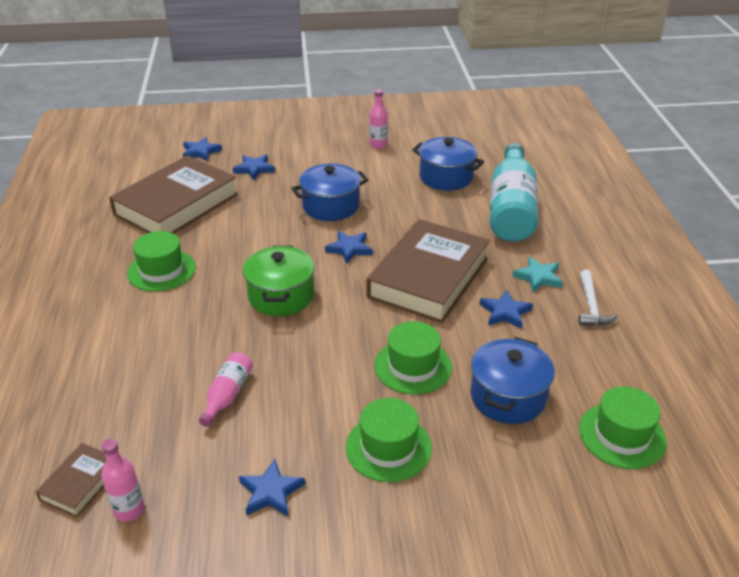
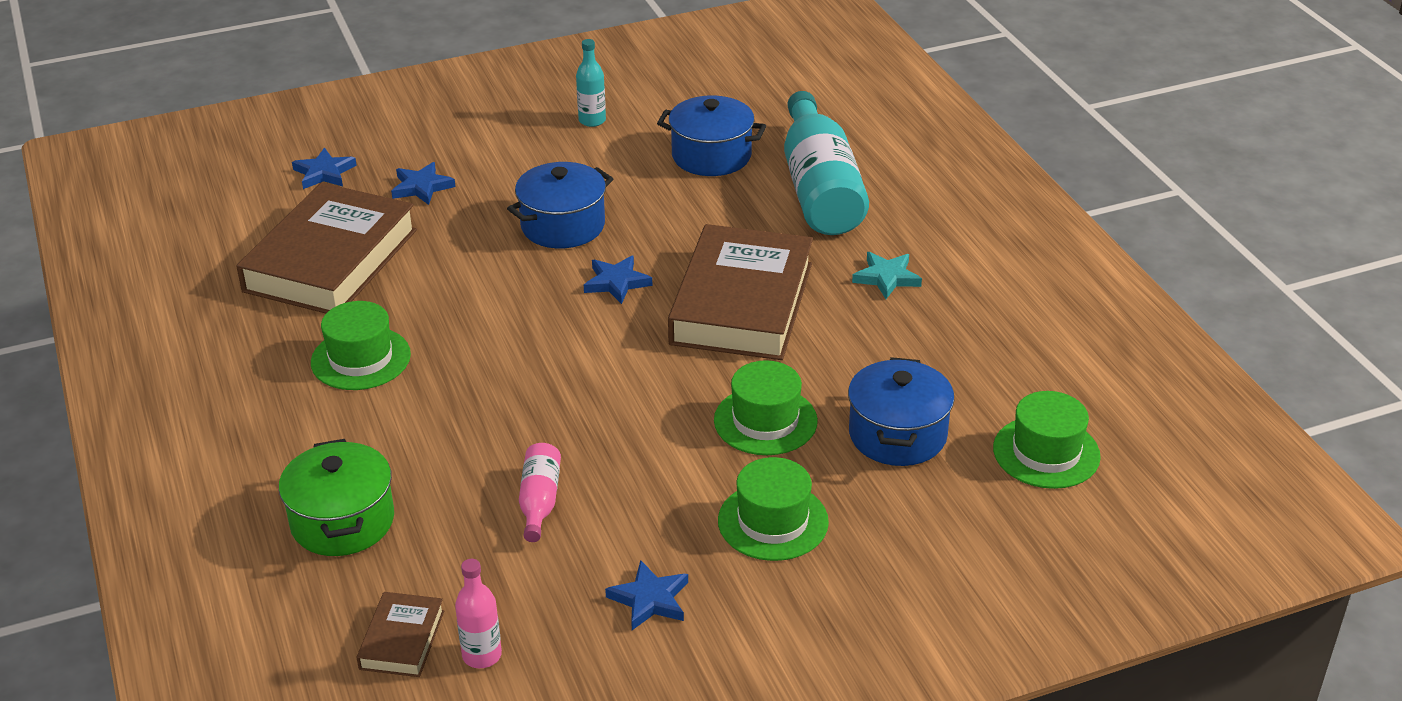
camera: 15 degrees left, 0 degrees up
green pot [243,246,315,316] -> green pot moved to [279,439,394,556]
pink bottle [369,89,388,149] -> turquoise bottle [576,39,606,127]
blue star [480,290,533,329] -> none
white hammer [578,270,618,326] -> none

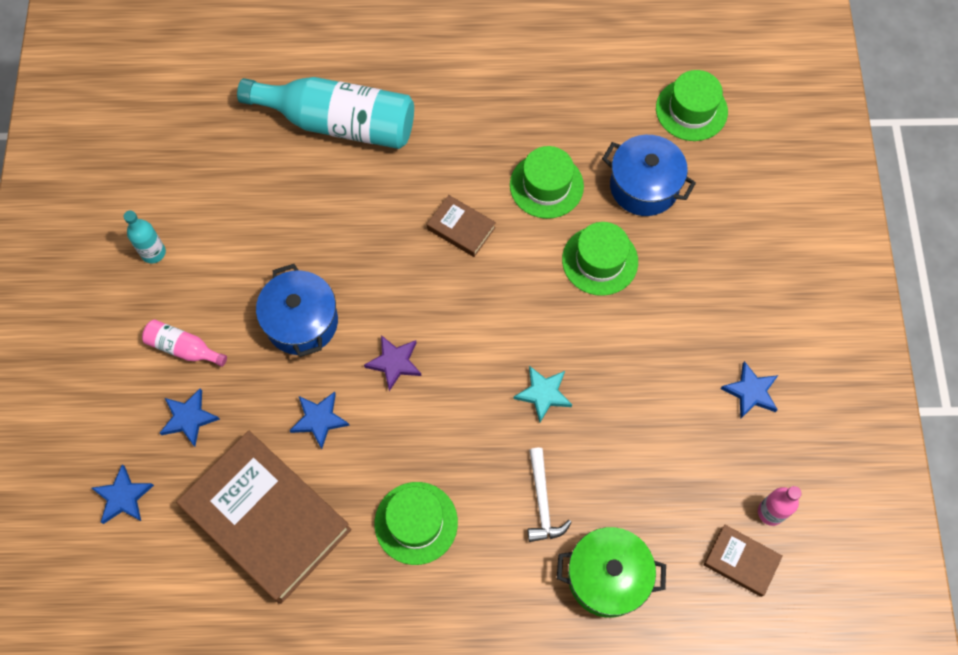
camera: 70 degrees left, 30 degrees up
pink bottle [519,443,561,542] -> pink bottle moved to [142,319,227,367]
blue star [584,256,652,304] -> blue star moved to [289,392,350,449]
blue pot [657,96,766,176] -> none
brown book [668,224,813,360] -> brown book [427,195,496,257], size x0.44
green hat [718,457,829,561] -> green hat moved to [510,146,584,219]
turquoise star [852,252,922,299] -> turquoise star moved to [514,366,572,422]
none -> purple star [364,335,422,391]
none -> white hammer [527,447,571,542]

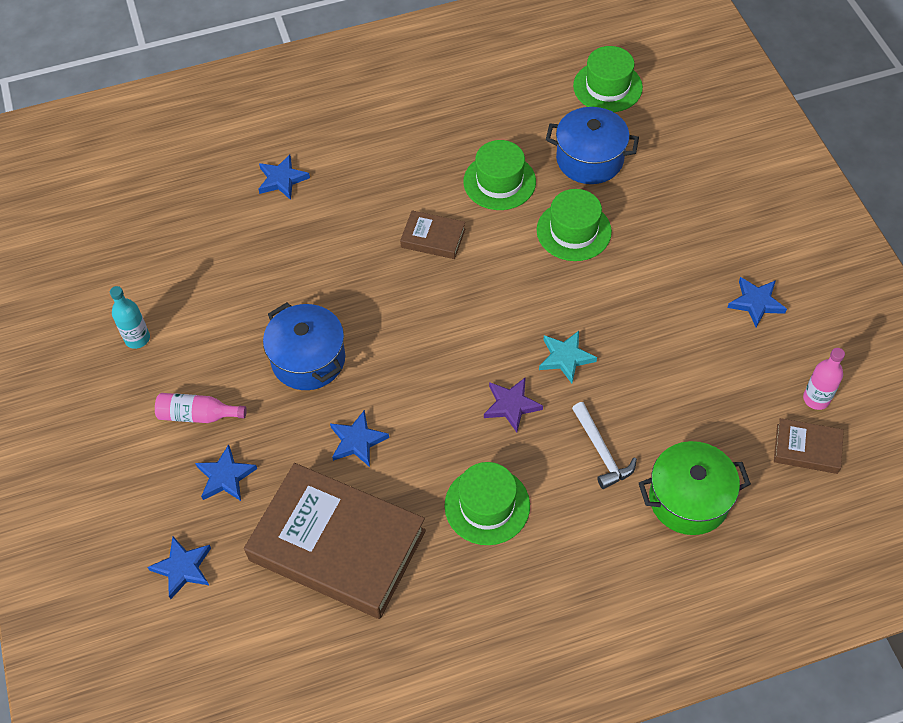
camera: 15 degrees left, 10 degrees down
turquoise bottle [237,77,414,149] -> blue star [258,154,310,200]
purple star [364,335,422,391] -> purple star moved to [484,377,543,432]

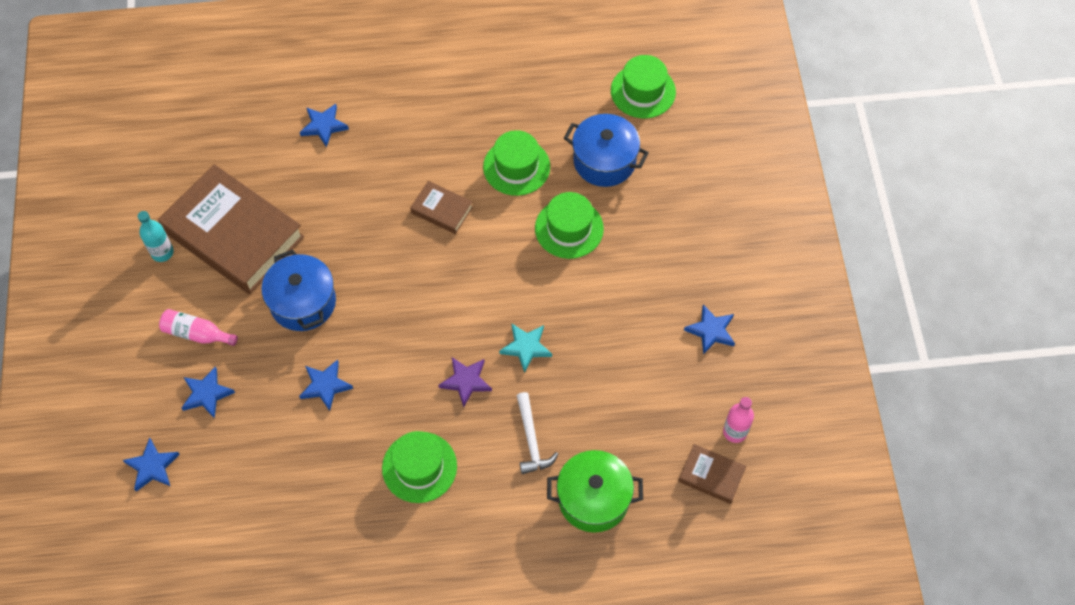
camera: 10 degrees right, 5 degrees up
brown book [244,463,426,619] -> brown book moved to [158,164,304,294]

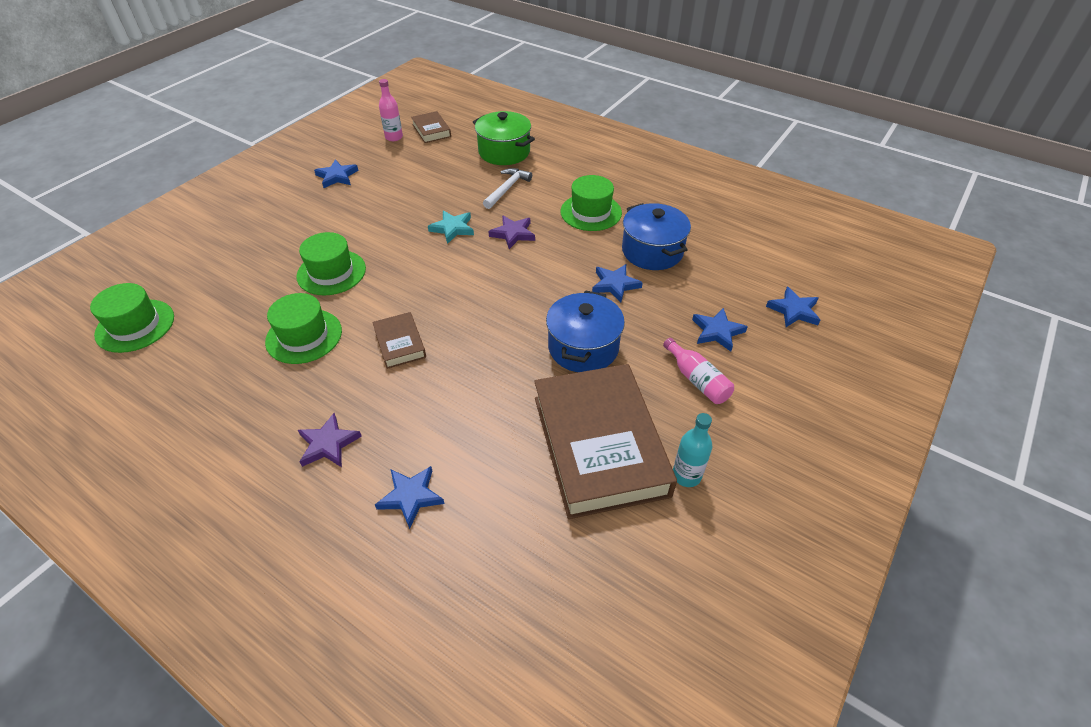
camera: 140 degrees left, 15 degrees down
blue pot [564,114,649,187] -> blue pot moved to [622,203,691,270]
none -> purple star [298,413,362,467]

